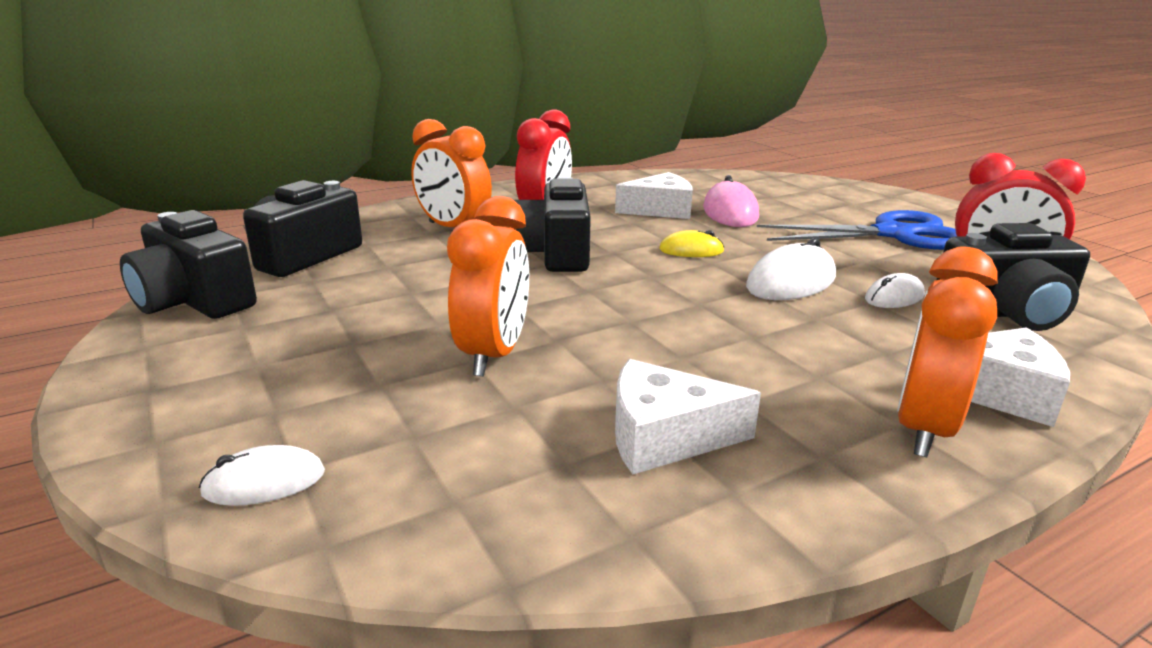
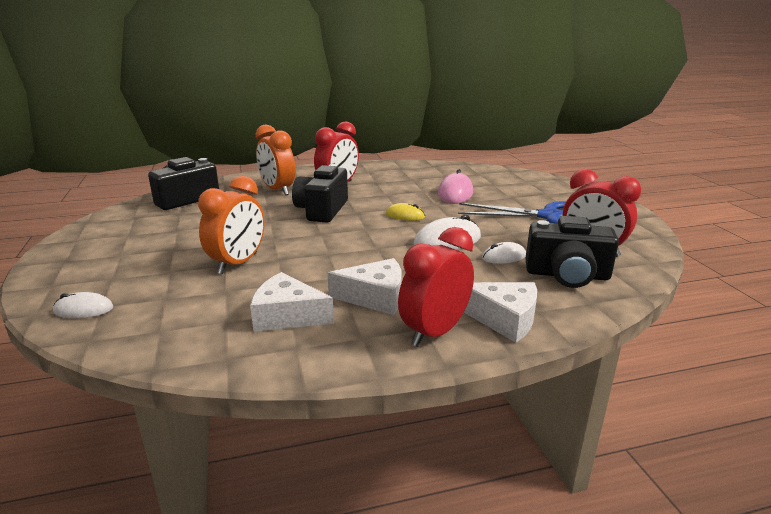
camera: 15 degrees right, 0 degrees up
black camera [120,210,257,319] -> none
white cheese [615,172,693,219] -> white cheese moved to [328,258,402,315]
orange clock [897,247,998,457] -> red clock [398,227,474,347]

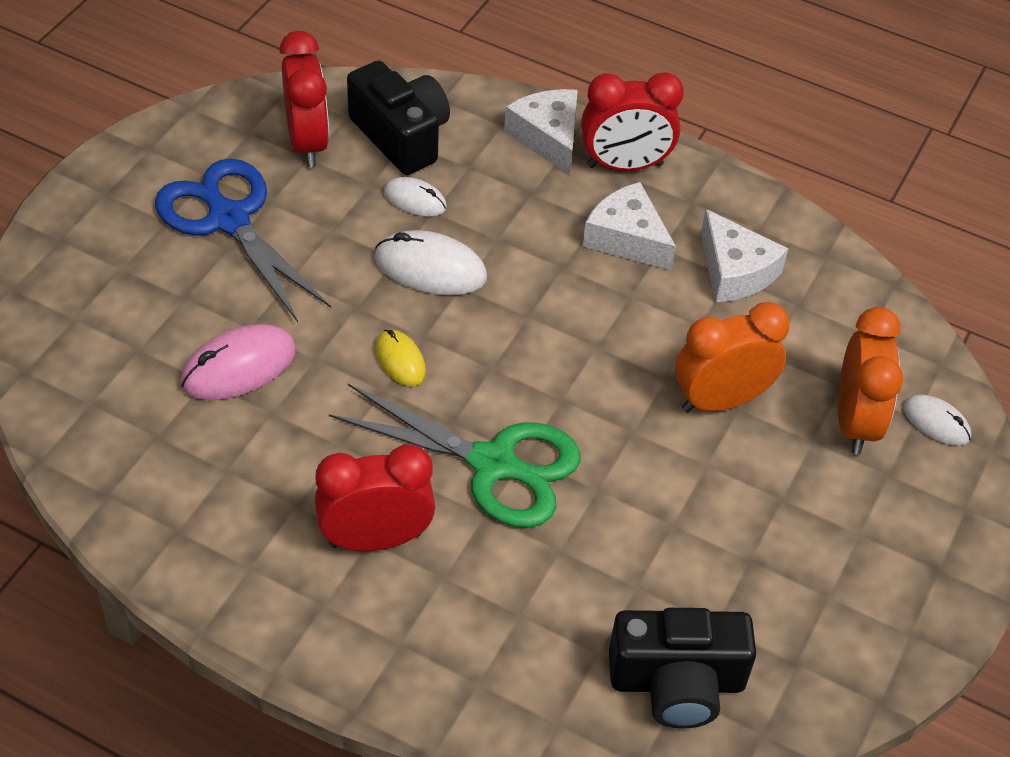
camera: 140 degrees left, 25 degrees up
orange clock [255,125,296,195] -> orange clock moved to [838,307,903,454]
black camera [292,164,348,223] -> green scissors [329,384,581,528]

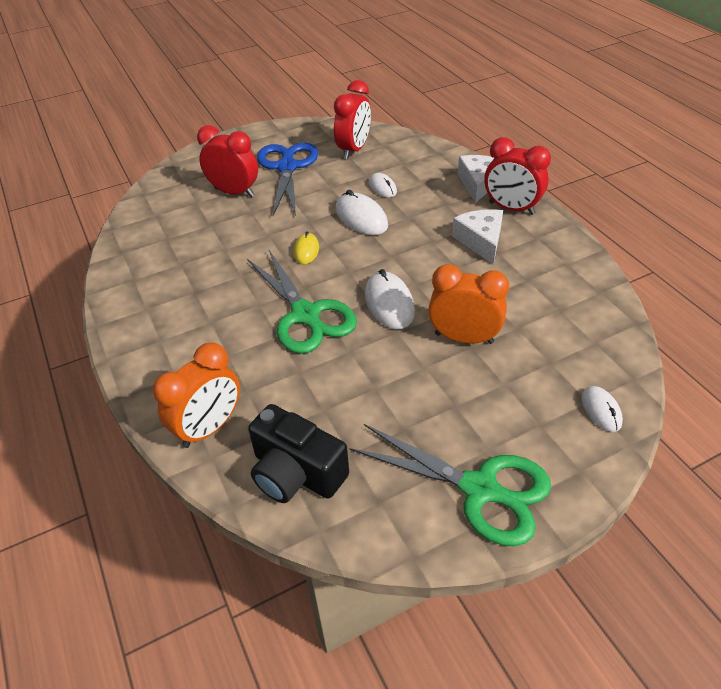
camera: 40 degrees right, 5 degrees down
pink mouse [180,324,296,400] -> none
red clock [315,444,435,551] -> red clock moved to [197,125,258,197]
black camera [347,61,450,175] -> none
white cheese [701,209,788,302] -> none
orange clock [838,307,903,454] -> orange clock moved to [153,343,240,448]
none -> green scissors [350,424,551,546]
none -> white mouse [365,269,415,329]

